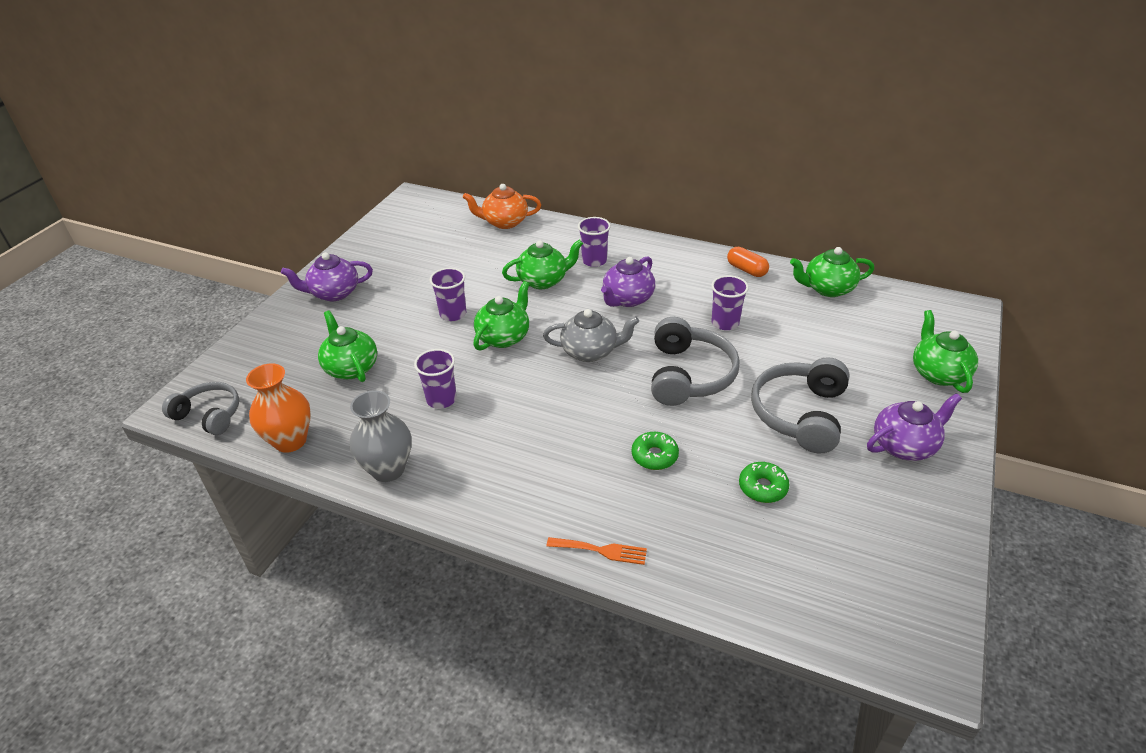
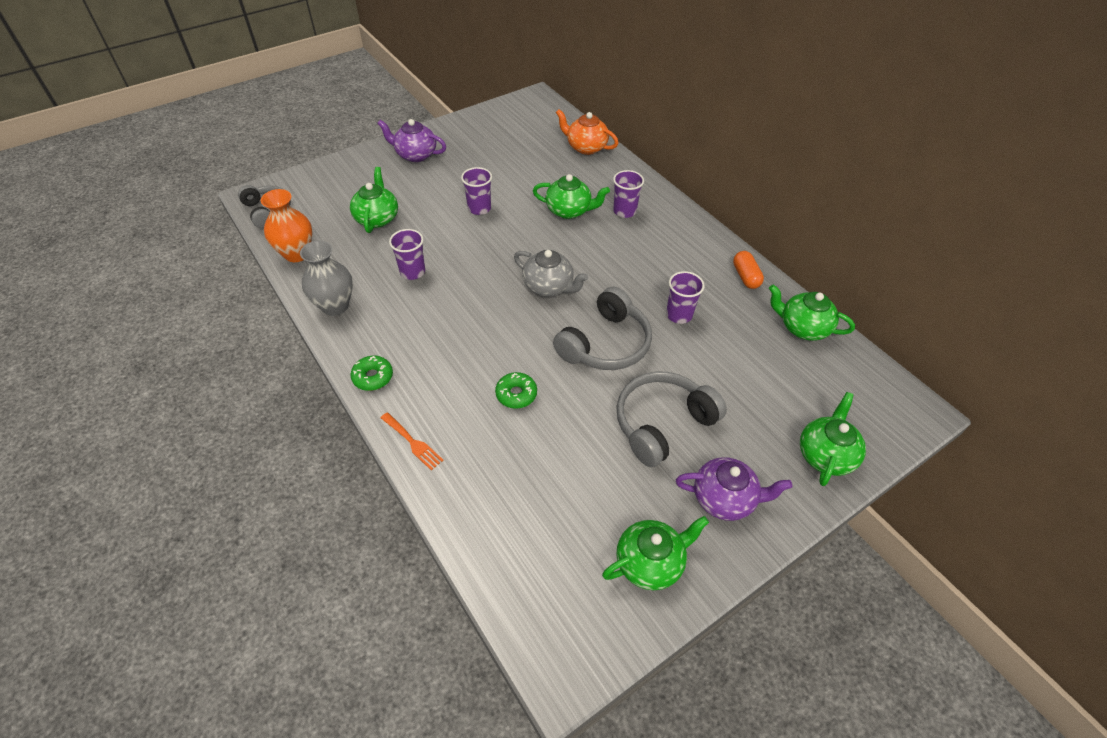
camera: 30 degrees right, 10 degrees up
green teapot [473,281,529,351] -> green teapot moved to [602,516,709,590]
purple teapot [601,256,655,307] -> none
green donut [739,462,790,503] -> green donut moved to [351,356,393,391]

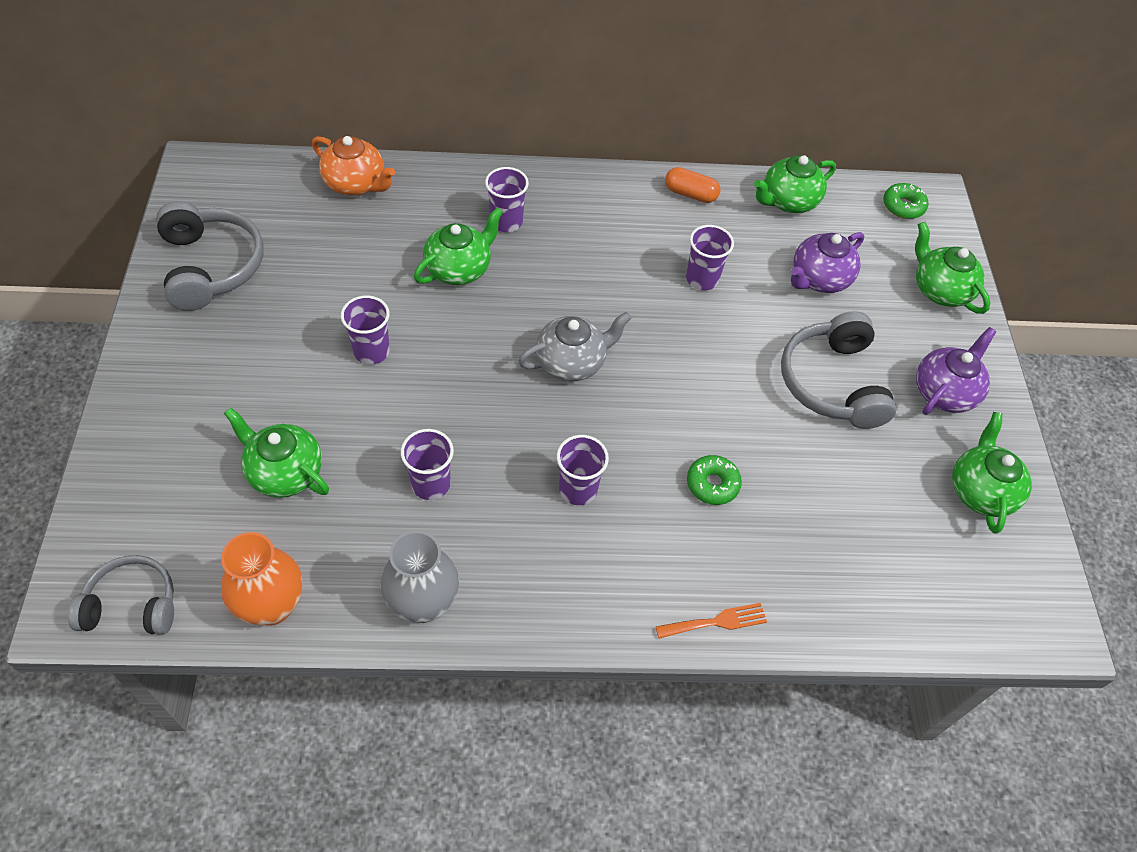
camera: 60 degrees left, 5 degrees up
green donut [351,356,393,391] -> green donut moved to [883,183,928,219]
purple teapot [377,119,446,162] -> purple teapot moved to [791,232,864,293]
grey headphones [553,287,652,370] -> grey headphones moved to [156,201,263,311]
orange teapot [556,109,618,155] -> orange teapot turned 120 degrees counterclockwise [312,136,395,196]
none -> purple cup [557,435,609,505]

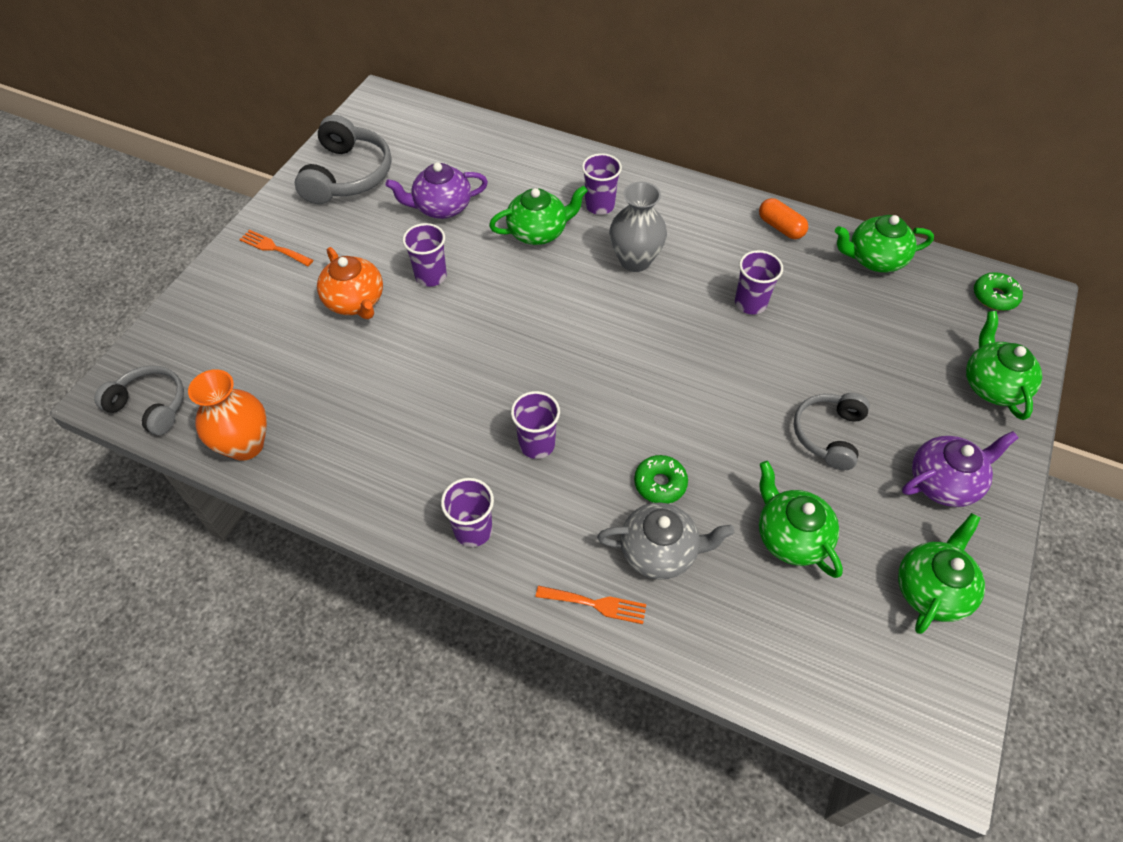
camera: 30 degrees right, 0 degrees up
green teapot [224,407,329,498] -> green teapot moved to [759,461,843,578]
orange teapot [312,136,395,196] -> orange teapot moved to [317,247,383,319]
grey vase [381,531,459,623] -> grey vase moved to [609,182,667,272]
purple cup [401,429,454,500] -> purple cup moved to [441,478,494,547]
grey teapot [518,312,632,381] -> grey teapot moved to [597,502,734,580]
grey headphones [781,311,896,429] -> grey headphones [794,393,870,470], size x0.66
purple teapot [791,232,864,293] -> purple teapot moved to [386,162,488,219]
none -> orange fork [239,230,313,266]

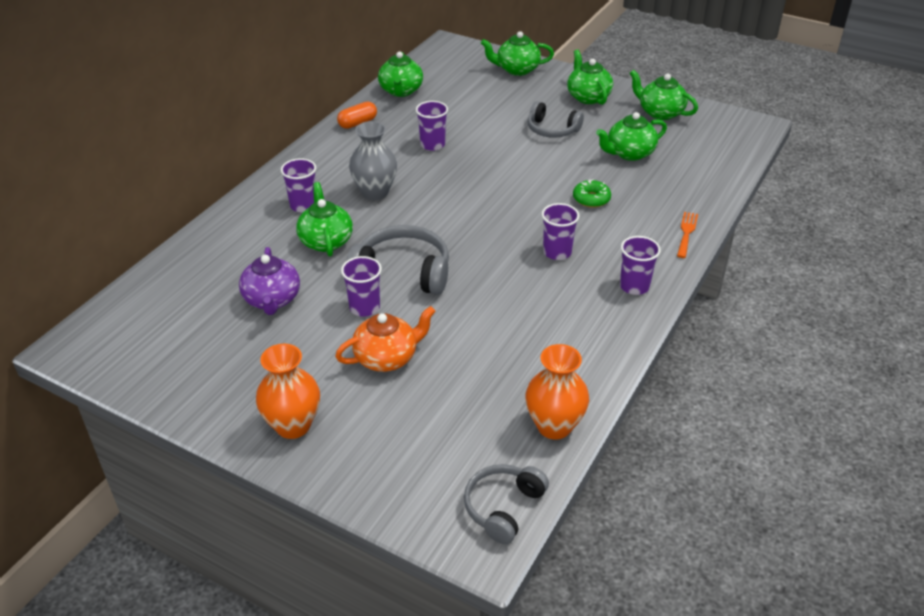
camera: 85 degrees left, 15 degrees down
orange fork [239,230,313,266] -> orange vase [256,344,320,439]
grey headphones [295,115,392,204] -> grey headphones moved to [347,225,449,295]
grey teapot [597,502,734,580] -> none
purple teapot [902,431,1018,507] -> green teapot [567,49,613,105]
green donut [974,272,1023,311] -> none

